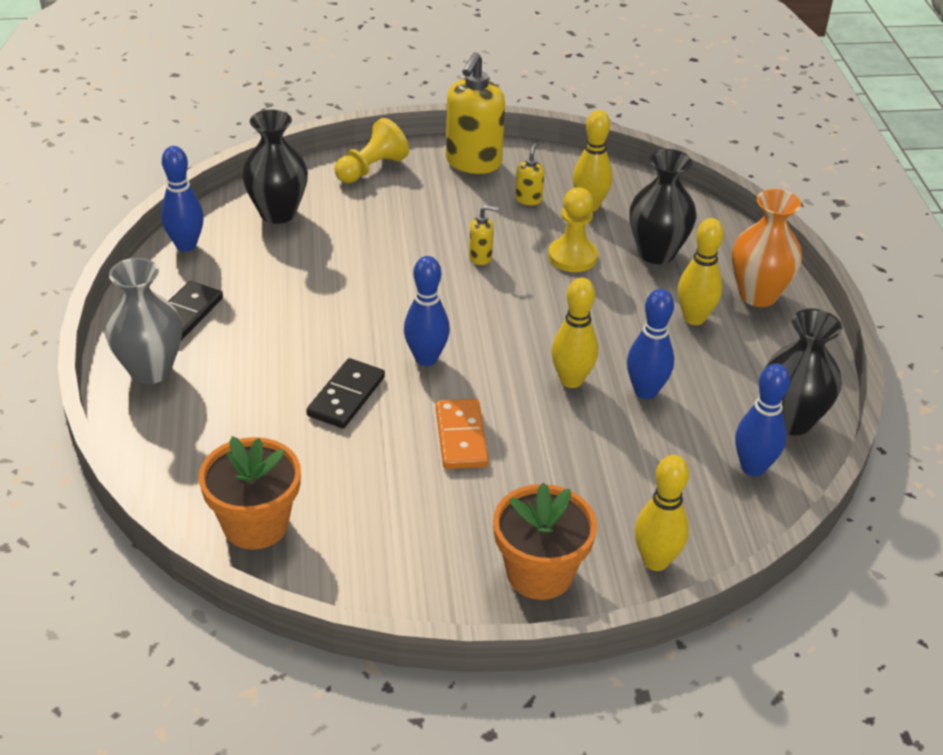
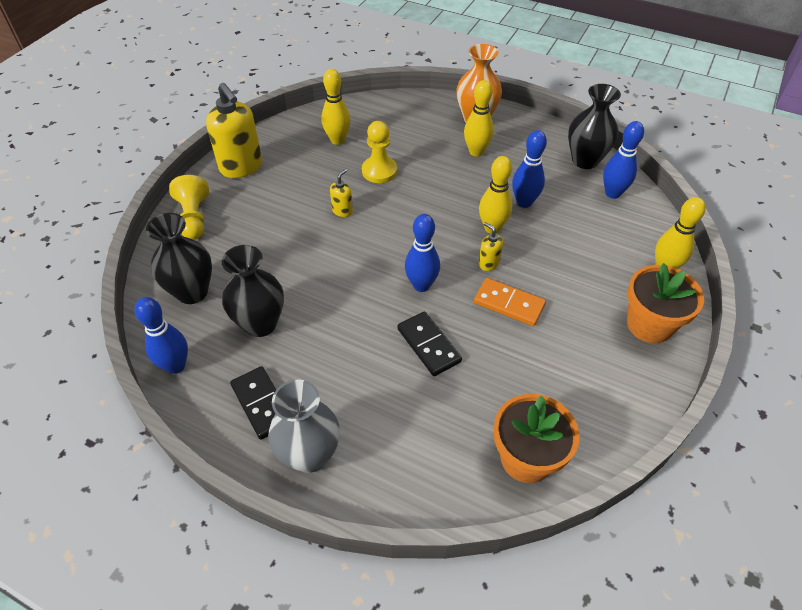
camera: 55 degrees left, 10 degrees up
yellow soap dispenser [515,143,544,205] -> yellow soap dispenser moved to [478,222,503,271]
black vase [629,149,696,264] -> black vase moved to [222,245,284,337]

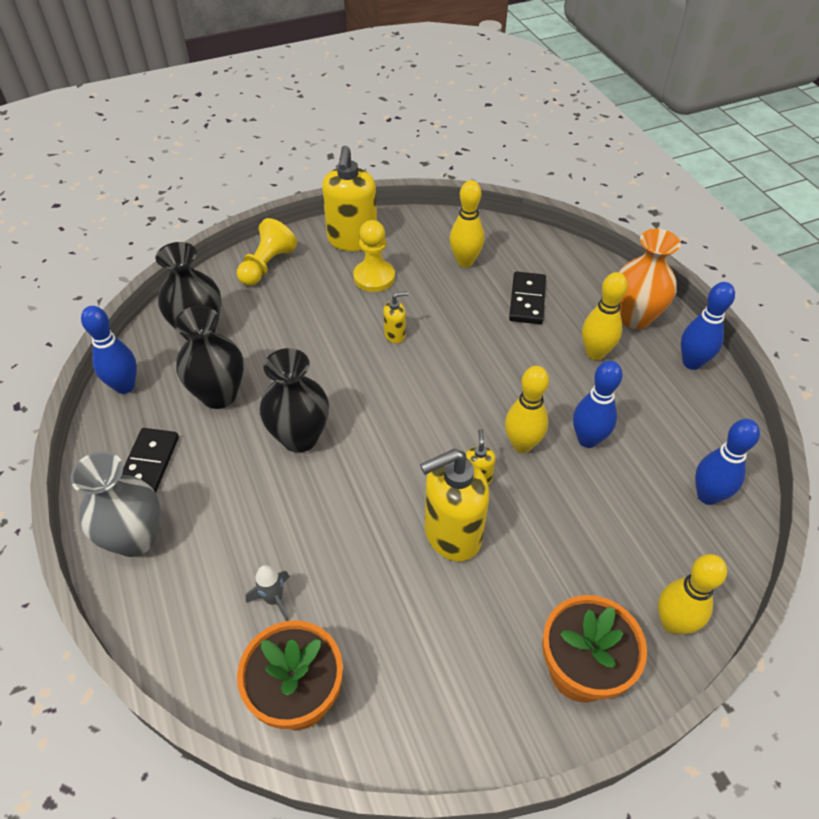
camera: 40 degrees right, 0 degrees up
yellow pawn [362,121,397,183] -> yellow pawn moved to [353,220,395,292]
black domino [397,311,462,376] -> black domino moved to [509,271,546,324]
blue bowling pin [405,214,440,292] -> blue bowling pin moved to [681,282,735,370]
orange domino [474,278,546,326] -> yellow soap dispenser [420,449,489,561]
black vase [568,84,621,169] -> black vase moved to [260,348,329,453]
none -> grey rocket [246,565,290,621]

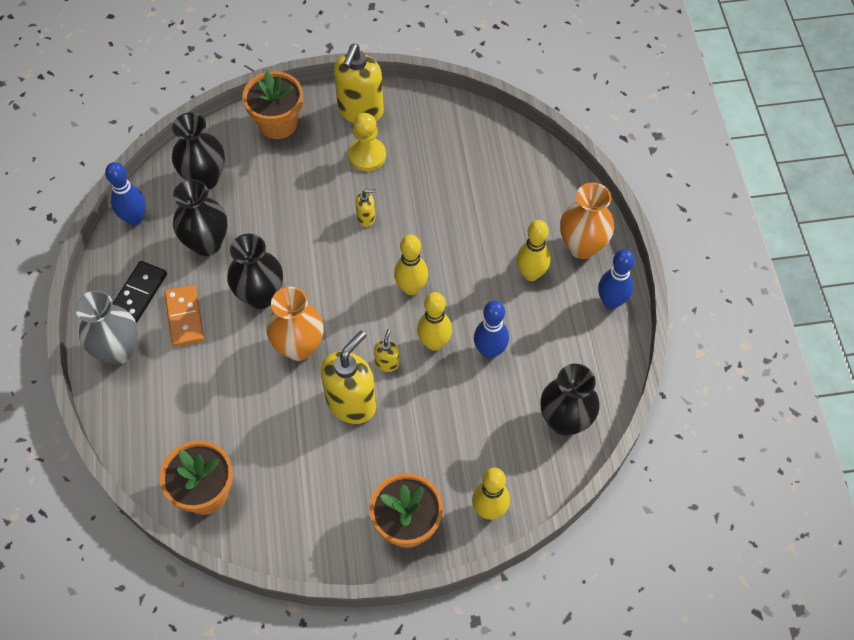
camera: 15 degrees right, 10 degrees up
yellow pawn [237,218,297,286] -> orange flower pot [242,71,303,139]
grey rocket [246,565,290,621] -> none
yellow soap dispenser [420,449,489,561] -> yellow soap dispenser turned 135 degrees clockwise [321,331,376,424]
yellow bowling pin [450,180,484,267] -> yellow bowling pin moved to [394,235,428,295]
black domino [509,271,546,324] -> none
blue bowling pin [695,419,760,505] -> black vase [541,364,600,436]
none -> orange domino [164,285,204,347]
none -> orange vase [267,287,324,361]

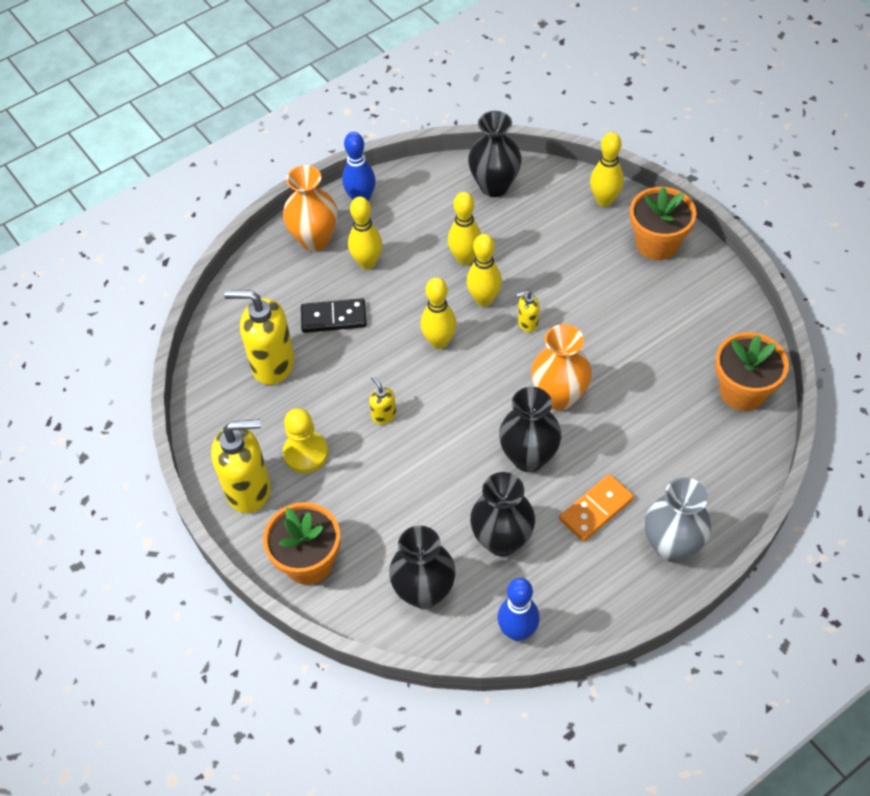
camera: 115 degrees left, 5 degrees down
black domino [113,261,167,323] -> black domino moved to [301,298,367,333]
yellow soap dispenser [321,331,376,424] -> yellow soap dispenser moved to [224,290,295,385]
blue bowling pin [474,301,509,359] -> yellow bowling pin [448,192,481,265]

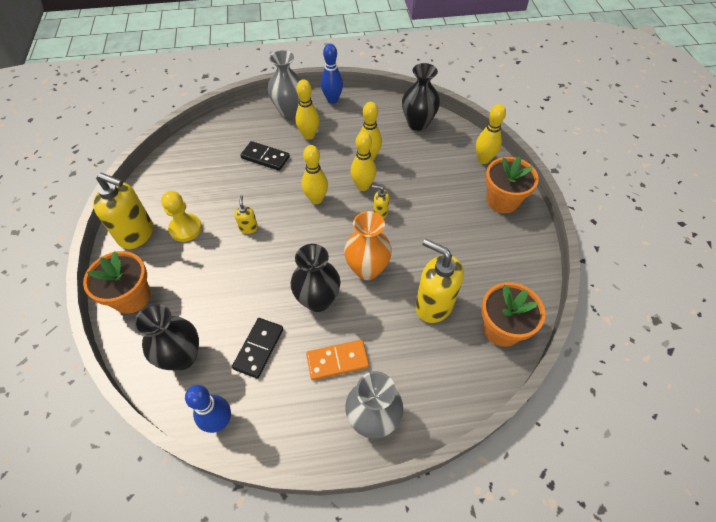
camera: 25 degrees right, 0 degrees up
yellow soap dispenser [224,290,295,385] -> yellow soap dispenser moved to [415,239,464,323]
orange vase [283,165,337,251] -> grey vase [268,50,302,118]
black vase [470,472,535,556] -> black domino [232,318,283,379]

